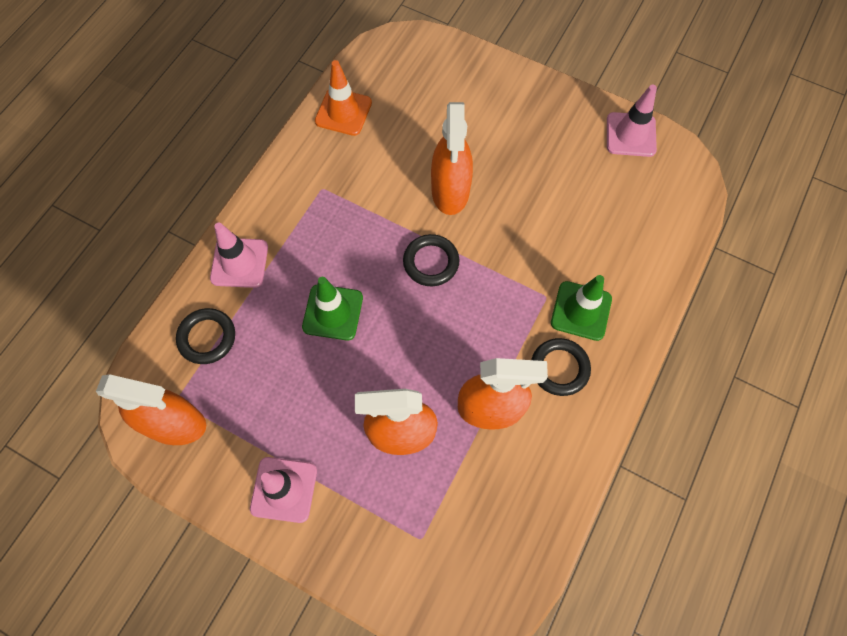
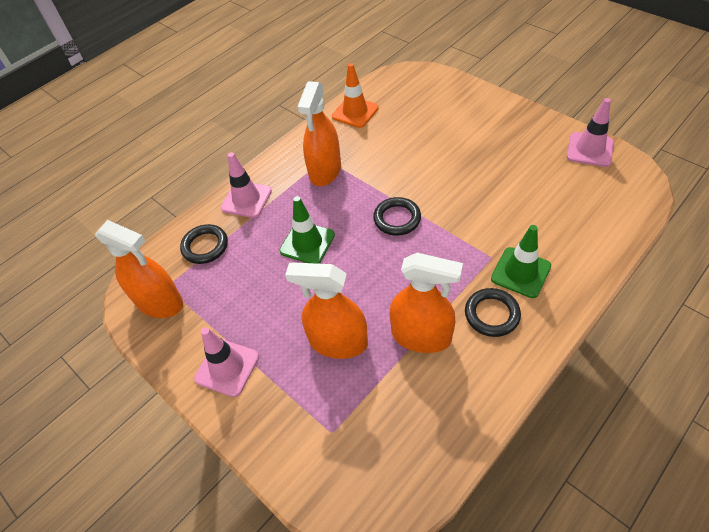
camera: 20 degrees right, 15 degrees down
orange spray bottle [431,102,473,215] -> orange spray bottle moved to [297,81,341,186]

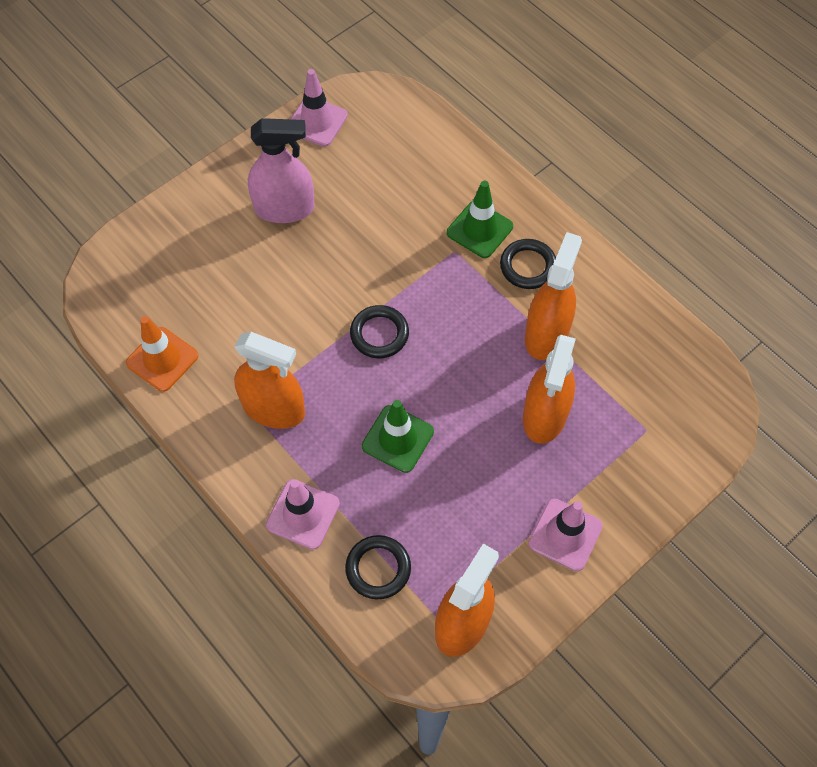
camera: 90 degrees left, 10 degrees up
none -> pink spray bottle [248,118,315,223]

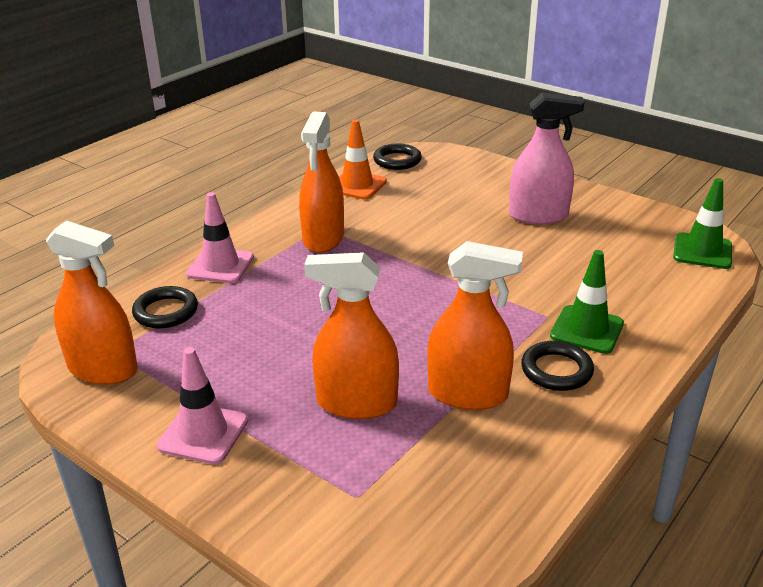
camera: 80 degrees right, 30 degrees down
pink spray bottle [248,118,315,223] -> pink spray bottle turned 75 degrees counterclockwise [509,92,584,225]
pink traffic cone [291,69,348,147] -> none
black ring [350,305,409,358] -> black ring moved to [373,144,422,170]
green traffic cone [362,400,434,473] -> green traffic cone moved to [673,178,732,269]

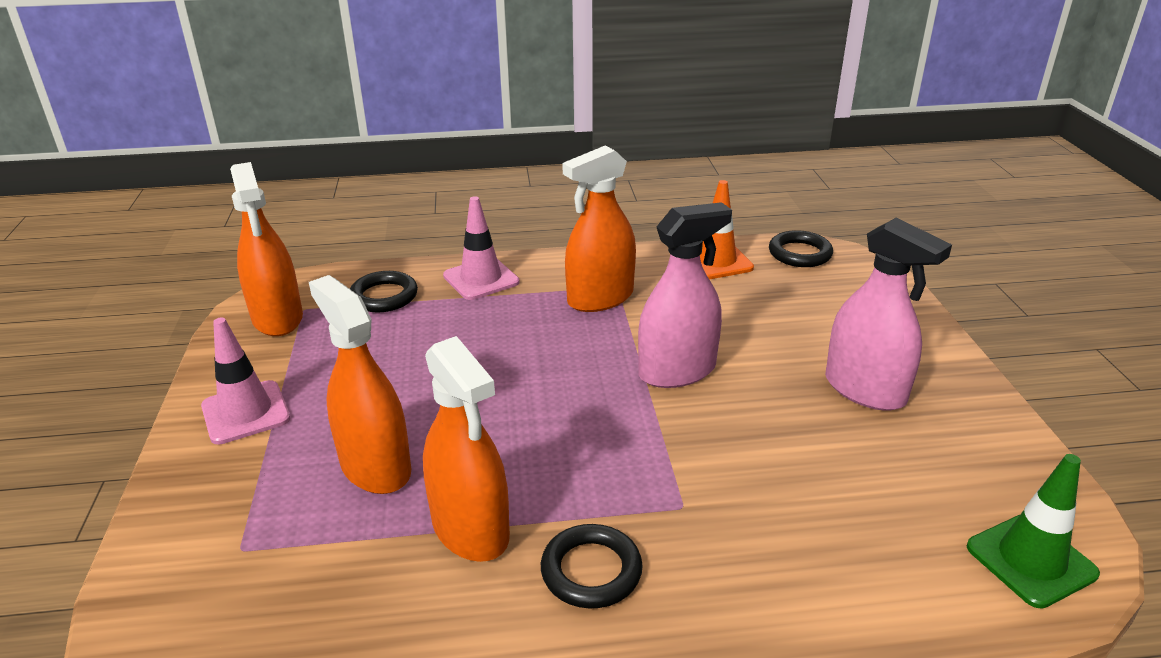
camera: 45 degrees right, 0 degrees up
green traffic cone [550,250,624,354] -> none
none -> pink spray bottle [638,202,732,388]

